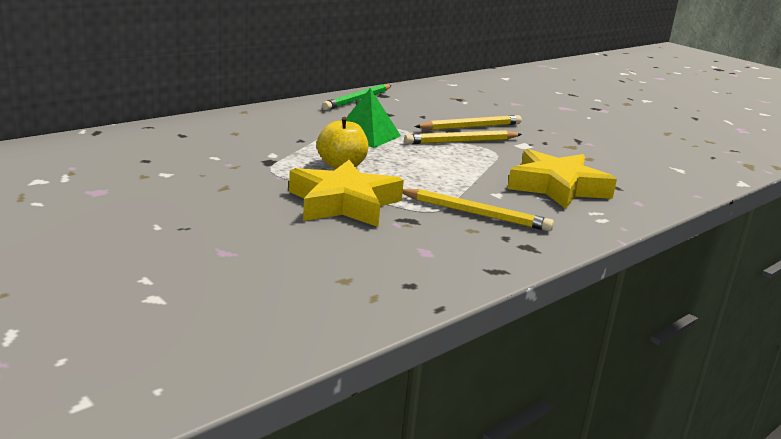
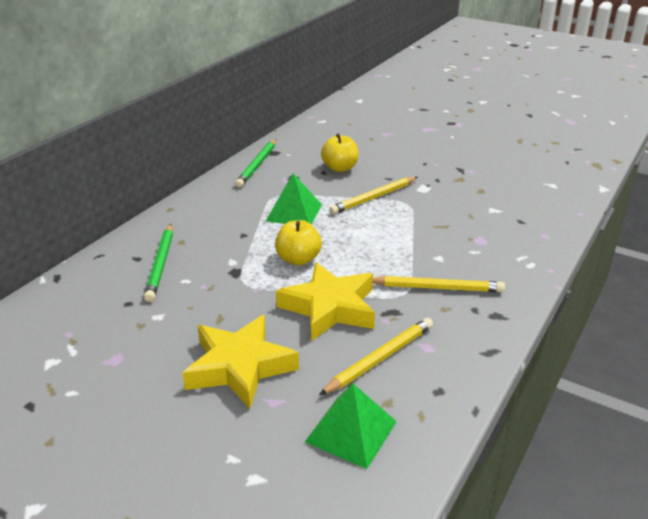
camera: 15 degrees left, 10 degrees up
yellow pencil [414,115,522,130] -> yellow pencil moved to [319,318,433,395]
yellow star [507,149,617,209] -> yellow star moved to [182,315,299,409]
none -> green pencil [144,224,173,302]
none -> green pyramid [305,383,397,469]
none -> yellow apple [321,133,359,172]

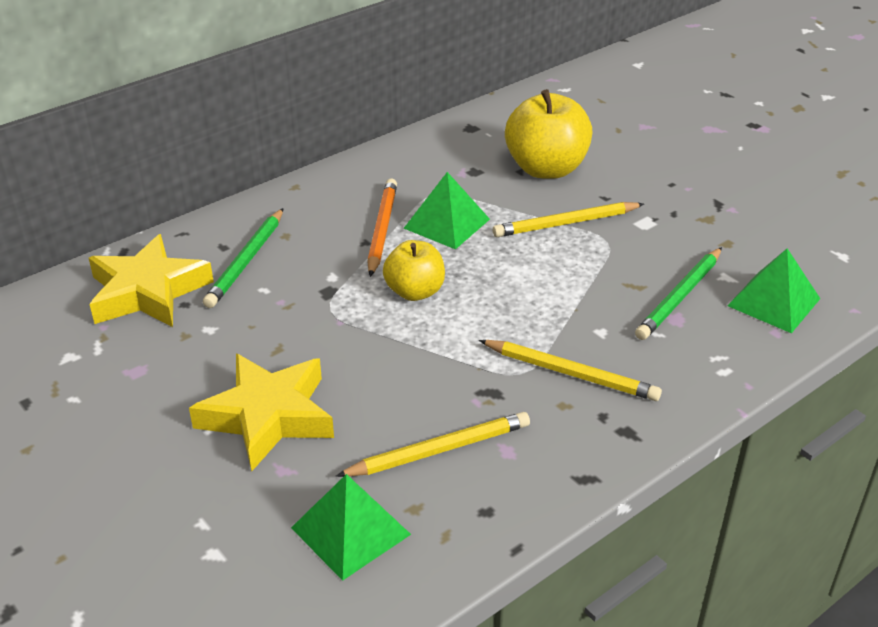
camera: 20 degrees right, 5 degrees up
green pencil [235,139,276,188] -> green pencil moved to [635,247,722,340]
yellow star [276,262,375,341] -> yellow star moved to [89,234,214,327]
yellow apple [321,133,359,172] -> yellow apple [505,89,593,179], size x1.61
none -> orange pencil [367,178,397,277]
none -> green pyramid [727,248,820,333]

